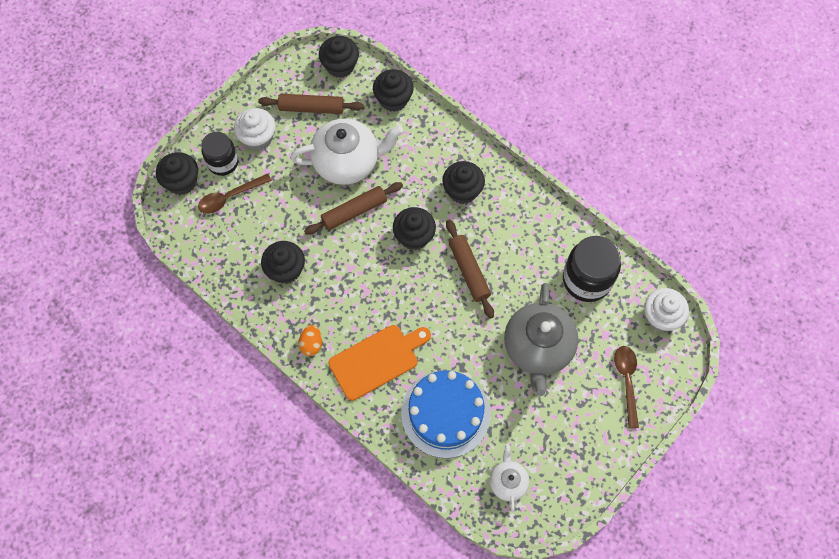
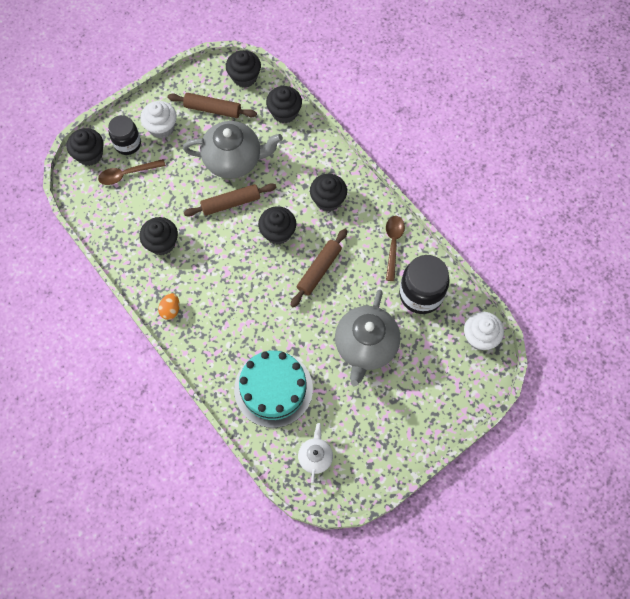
camera: 10 degrees right, 0 degrees up
white teapot [290,118,403,185] -> grey teapot [183,121,283,179]
orange cutting board [328,325,431,401] -> none
blue cake [401,370,490,458] -> turquoise cake [234,350,313,428]
brown rolling pin [446,220,494,319] -> brown rolling pin turned 45 degrees clockwise [290,229,347,308]
brown spoon [614,346,639,428] -> brown spoon moved to [386,216,405,281]

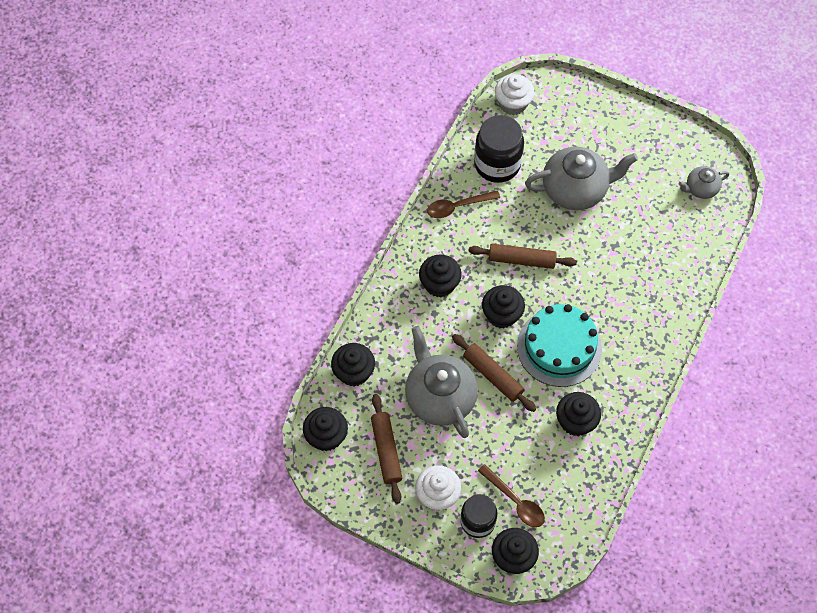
camera: 115 degrees left, 5 degrees down
orange egg [158,293,180,320] -> none
turquoise cake [234,350,313,428] -> turquoise cake moved to [517,304,602,387]
white teapot [298,423,333,483] -> grey teapot [679,166,729,199]

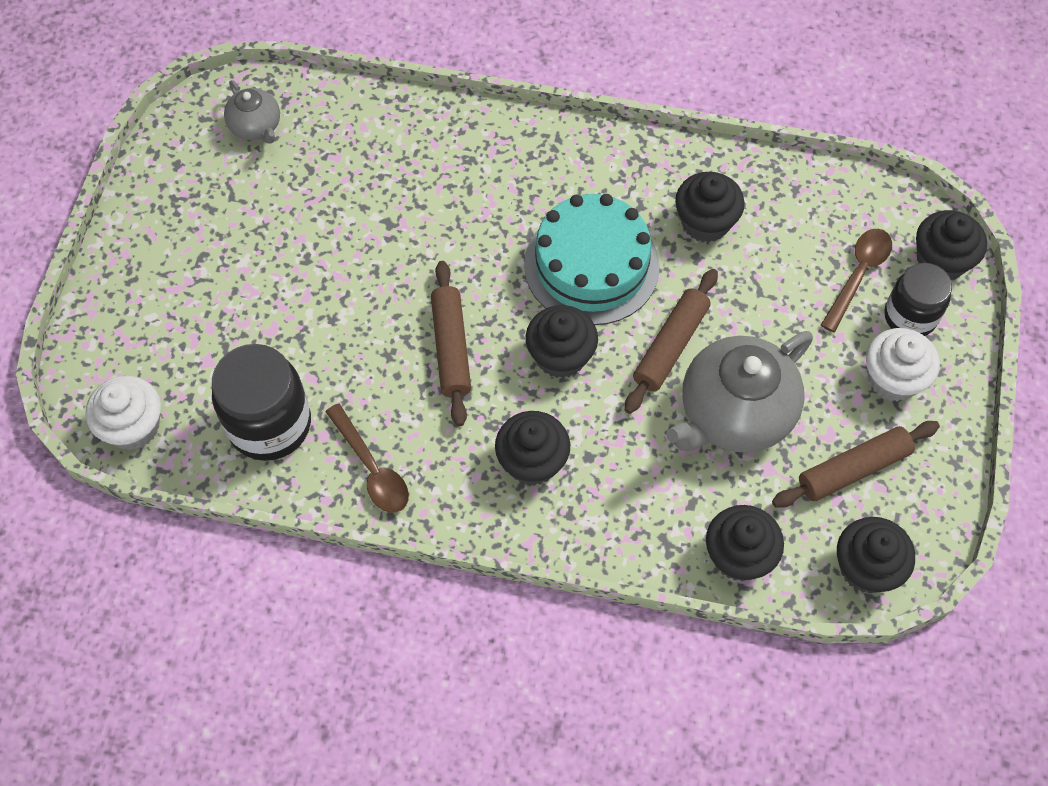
camera: 105 degrees left, 0 degrees up
grey teapot [525,147,638,210] -> none

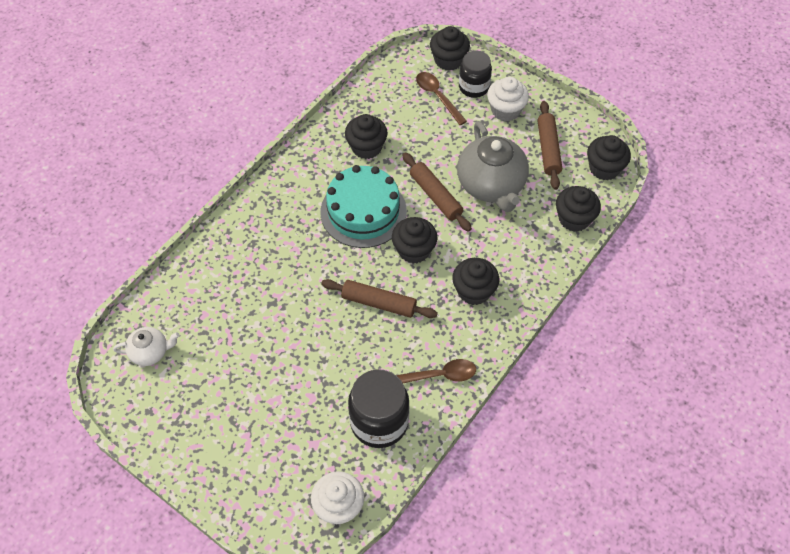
camera: 65 degrees left, 5 degrees down
grey teapot [224,80,280,144] -> white teapot [113,327,180,366]

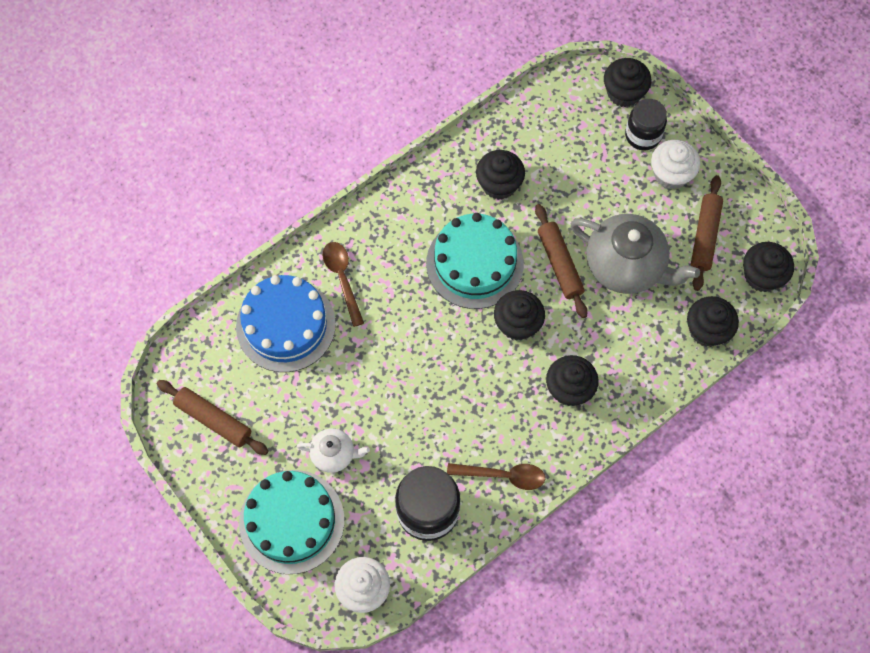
camera: 15 degrees right, 10 degrees up
white teapot [113,327,180,366] -> white teapot moved to [297,428,370,473]
brown rolling pin [321,279,438,318] -> brown rolling pin moved to [157,380,269,455]
brown spoon [416,72,467,125] -> brown spoon moved to [323,242,364,327]
grey teapot [457,121,529,212] -> grey teapot turned 60 degrees counterclockwise [571,214,700,294]
none -> blue cake [236,275,336,372]
none -> turquoise cake [239,470,344,574]

